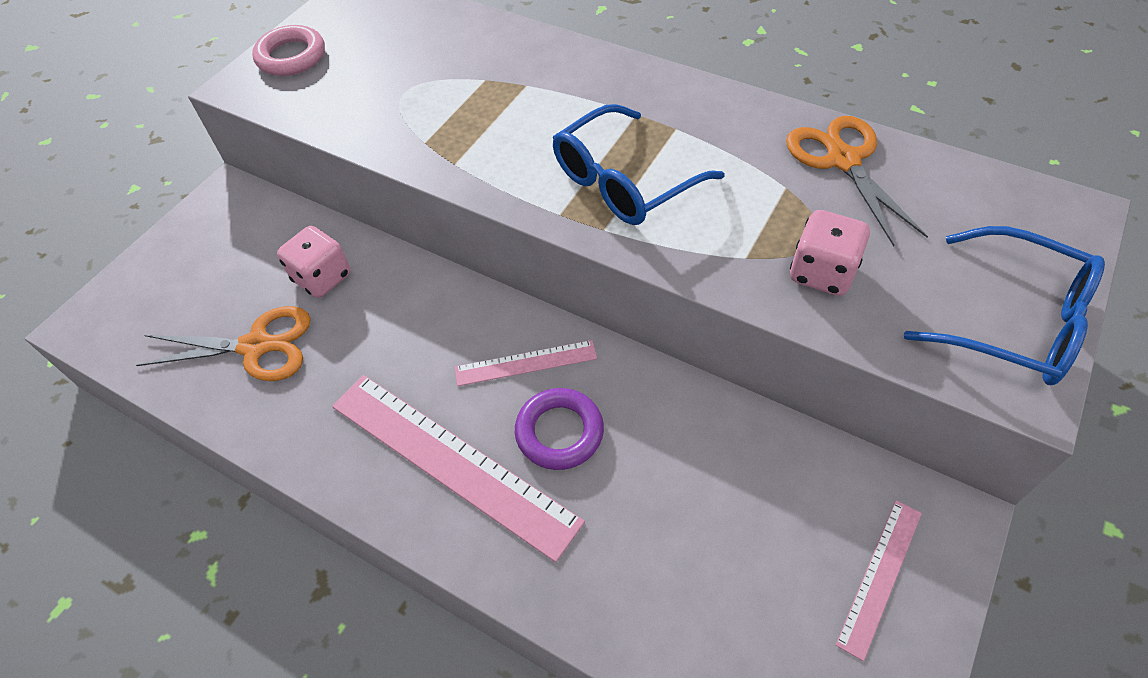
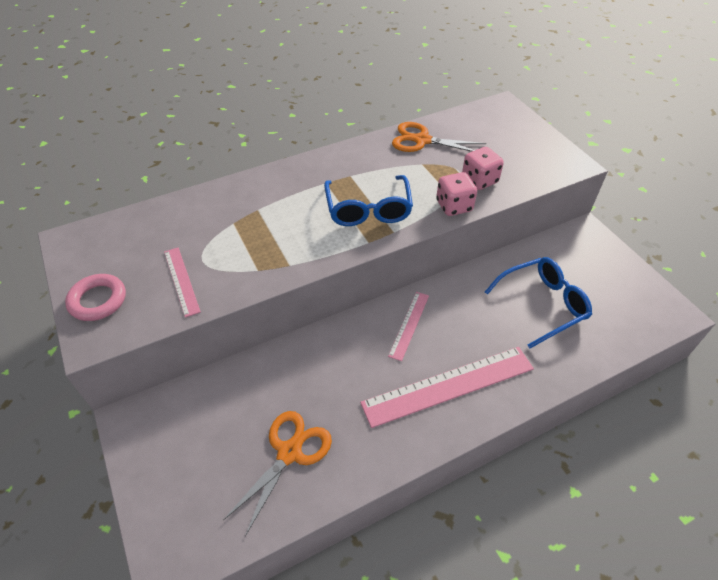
camera: 60 degrees left, 5 degrees down
pink dice [277,226,350,298] -> pink dice moved to [436,172,477,216]
purple ring [515,388,604,470] -> none
pink ruler [836,500,922,661] -> pink ruler moved to [164,247,201,318]
blue glasses [904,226,1105,385] -> blue glasses moved to [485,257,592,348]

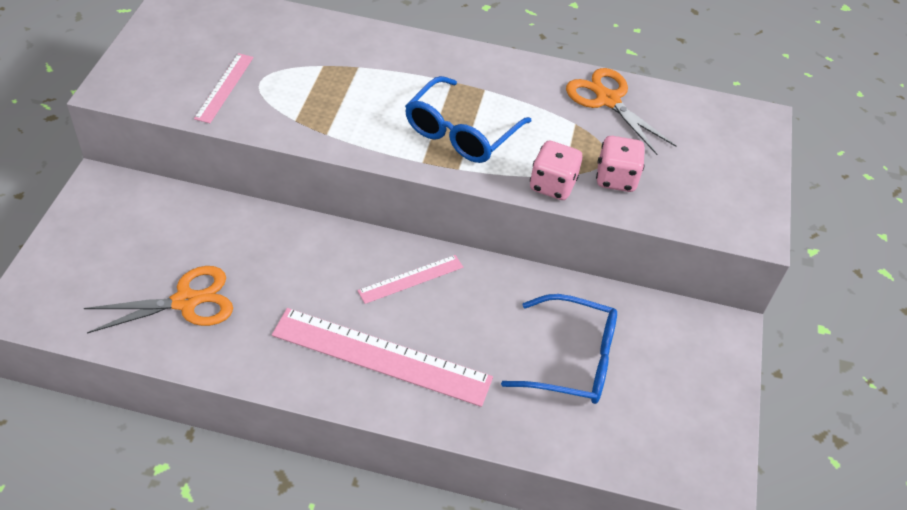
camera: 35 degrees right, 0 degrees up
pink ring [65,274,126,321] -> none

